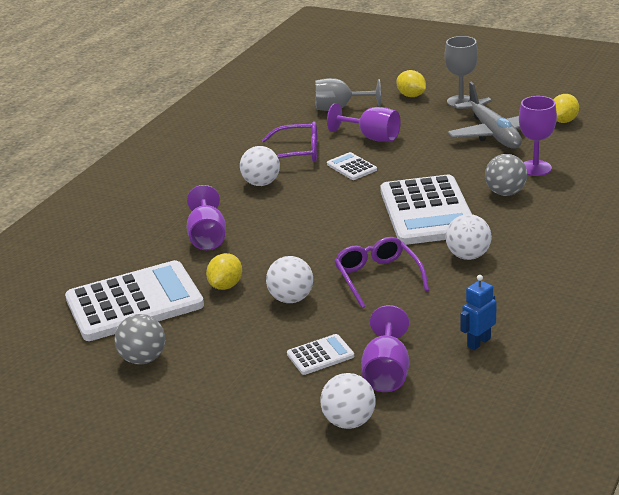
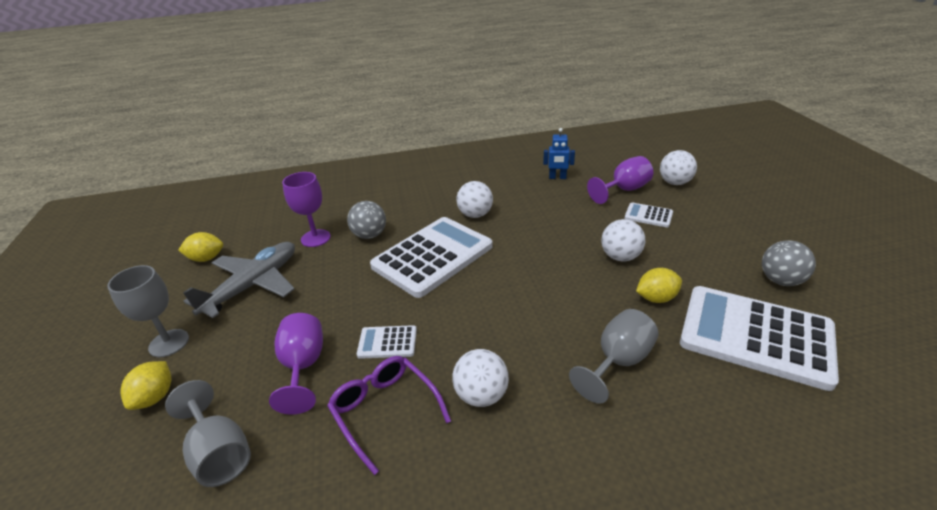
camera: 130 degrees left, 5 degrees up
purple goblet [186,185,226,250] -> grey goblet [569,309,659,404]
white calculator [327,152,377,180] -> white calculator turned 75 degrees clockwise [357,325,417,359]
purple glasses [334,237,429,308] -> none

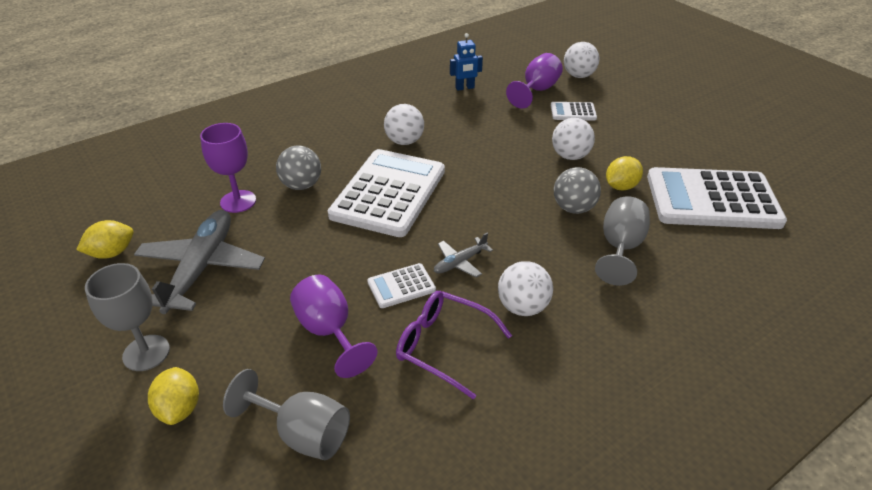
camera: 25 degrees left, 5 degrees up
grey ball [762,240,816,286] -> grey ball moved to [554,167,601,214]
none -> grey plane [434,233,493,278]

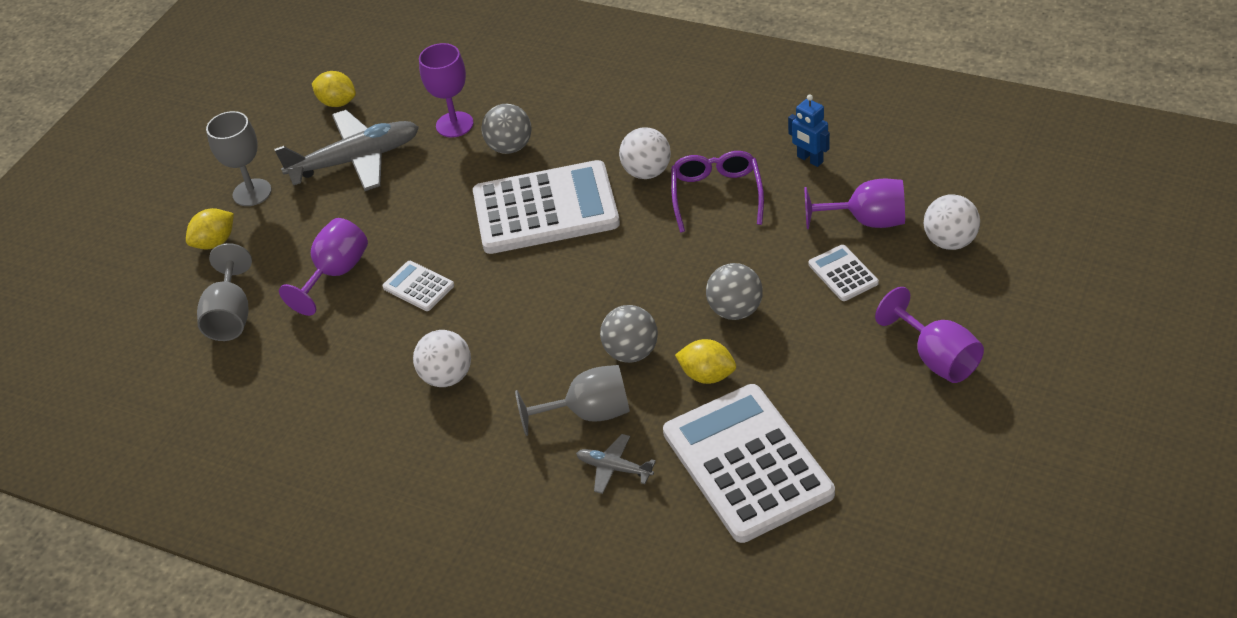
camera: 65 degrees right, 5 degrees up
purple glasses [396,291,512,400] -> purple glasses moved to [671,151,764,232]
grey plane [434,233,493,278] -> grey plane moved to [576,434,656,494]
white ball [552,118,595,160] -> grey ball [706,263,763,320]
none -> purple goblet [875,287,984,383]

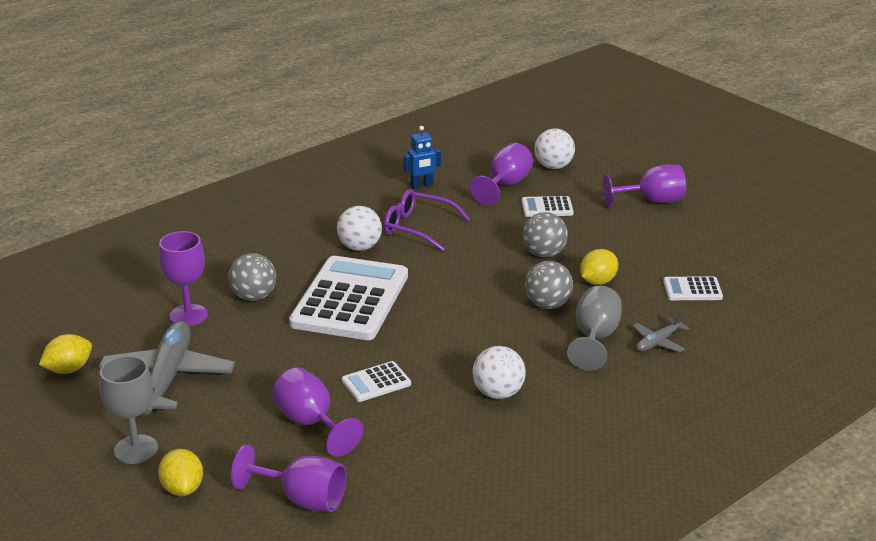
camera: 70 degrees left, 15 degrees down
grey goblet [197,243,252,341] -> purple goblet [231,444,347,512]
white calculator [663,384,835,543] -> white calculator [663,276,723,300], size x0.44

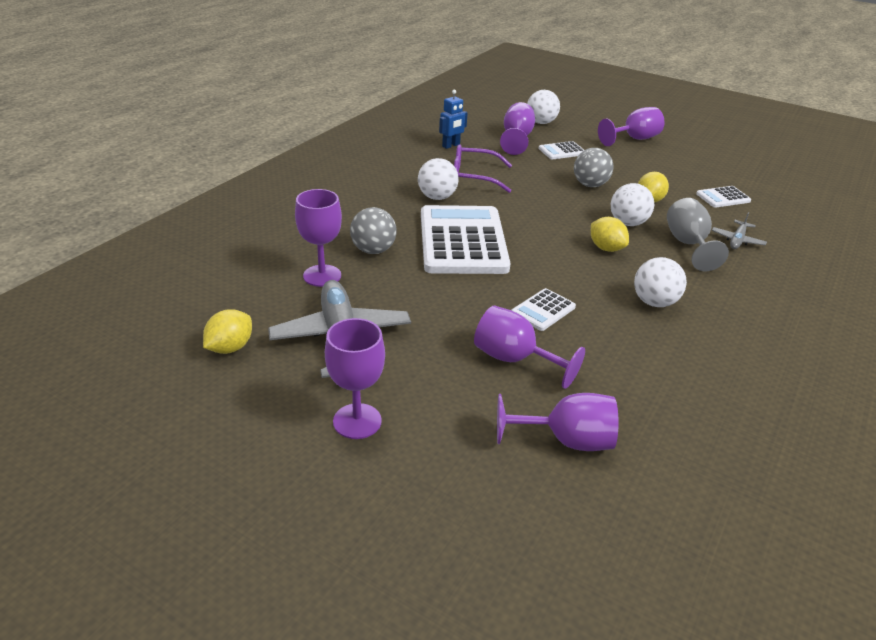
camera: 20 degrees left, 5 degrees up
grey goblet [100,356,158,464] -> purple goblet [325,318,385,439]
yellow lemon [158,449,203,496] -> yellow lemon moved to [591,217,629,252]
grey ball [525,261,573,309] -> white ball [611,183,654,226]

